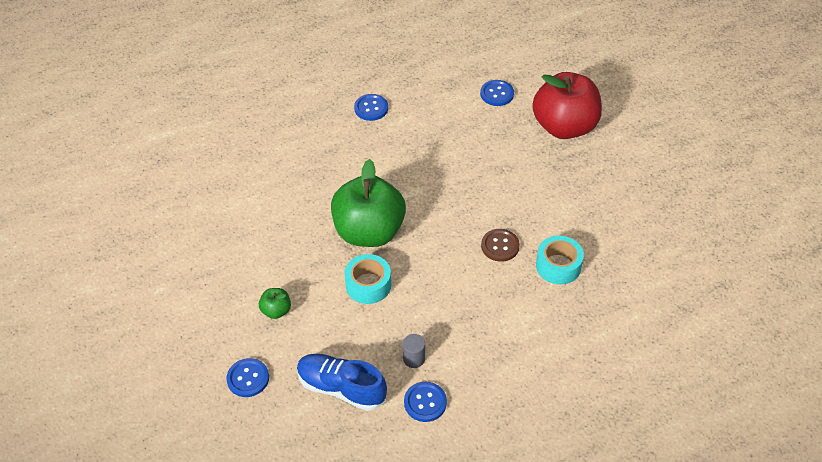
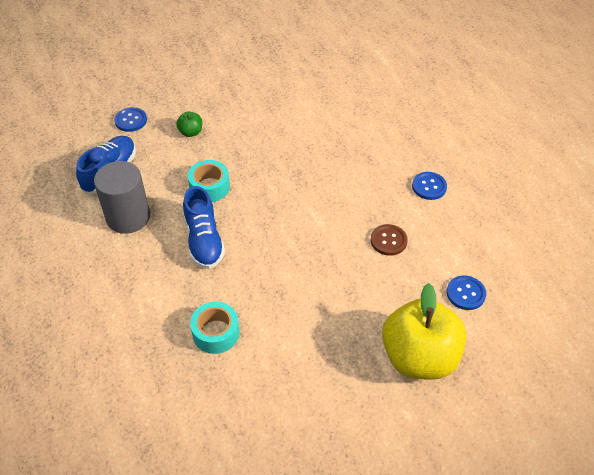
camera: 90 degrees right, 0 degrees up
green apple [331,159,406,247] -> none
grey cylinder [403,334,425,368] -> grey cylinder [94,161,150,234], size x2.30
blue button [404,382,447,422] -> none
brown button [481,229,520,262] -> brown button moved to [371,224,408,256]
red apple [532,72,602,139] -> yellow apple [382,283,466,380]
none -> blue shoe [183,186,225,269]

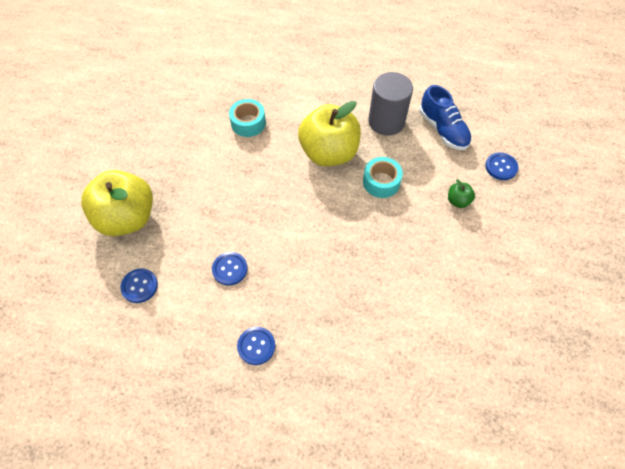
camera: 125 degrees right, 10 degrees up
blue shoe [183,186,225,269] -> yellow apple [298,101,361,166]
brown button [371,224,408,256] -> blue button [212,252,248,286]

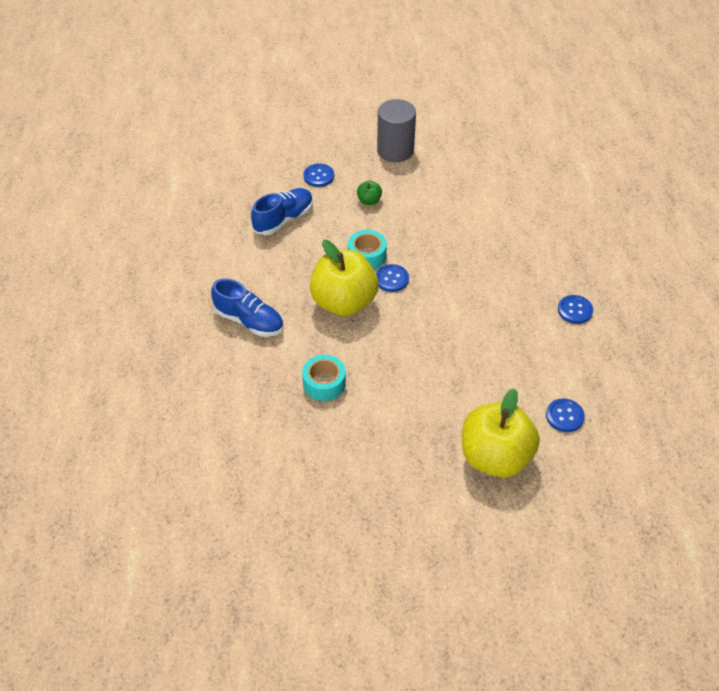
camera: 105 degrees left, 10 degrees down
blue button [212,252,248,286] -> blue button moved to [376,264,409,292]
grey cylinder [369,72,413,136] -> grey cylinder moved to [377,99,416,162]
none -> blue shoe [211,278,284,337]

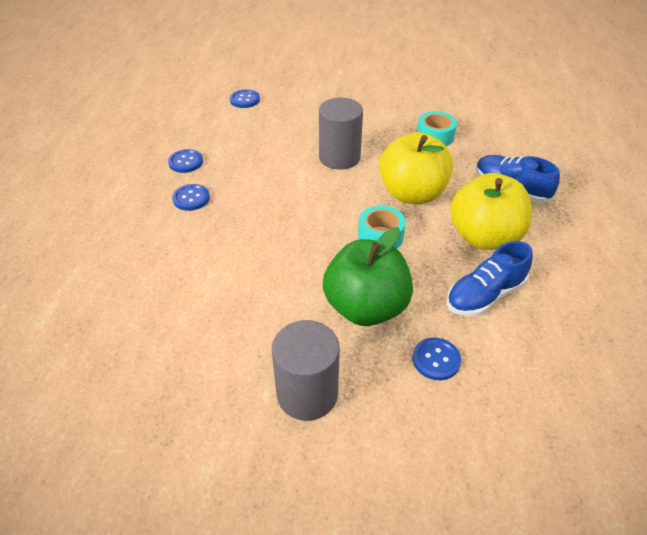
camera: 170 degrees left, 5 degrees down
green apple [357,180,382,205] -> green apple [323,227,413,326], size x2.45
blue button [376,264,409,292] -> blue button moved to [172,184,210,211]
yellow apple [462,388,540,478] -> yellow apple moved to [450,173,532,250]
none -> grey cylinder [319,98,363,170]

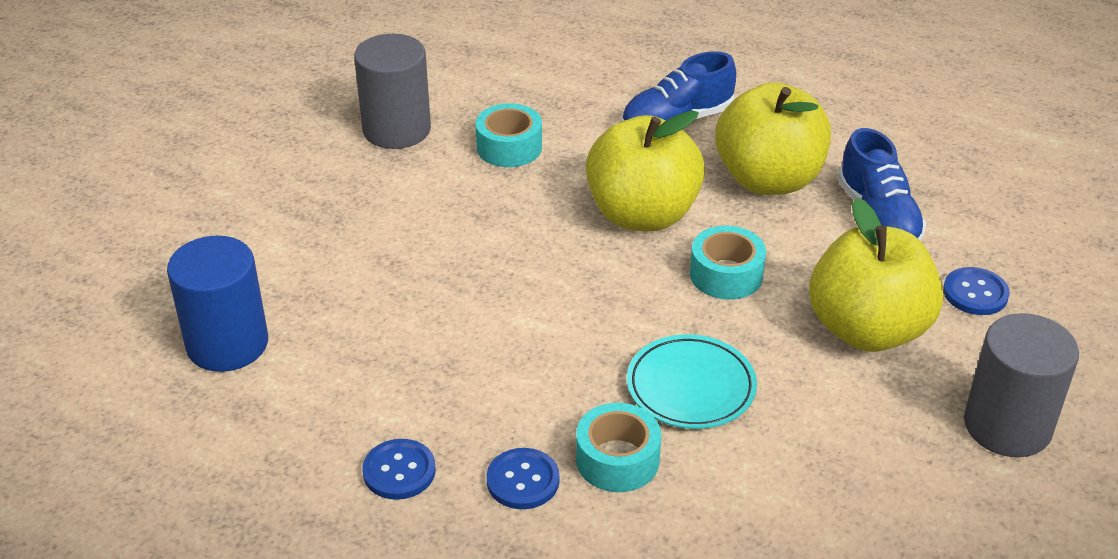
camera: 70 degrees left, 5 degrees down
blue button [230,89,260,108] -> blue cylinder [167,236,268,372]
grey cylinder [319,98,363,170] -> grey cylinder moved to [354,34,431,149]
green apple [323,227,413,326] -> yellow apple [809,198,943,352]
none -> turquoise tape [576,403,661,492]
none -> turquoise plate [627,334,757,429]

